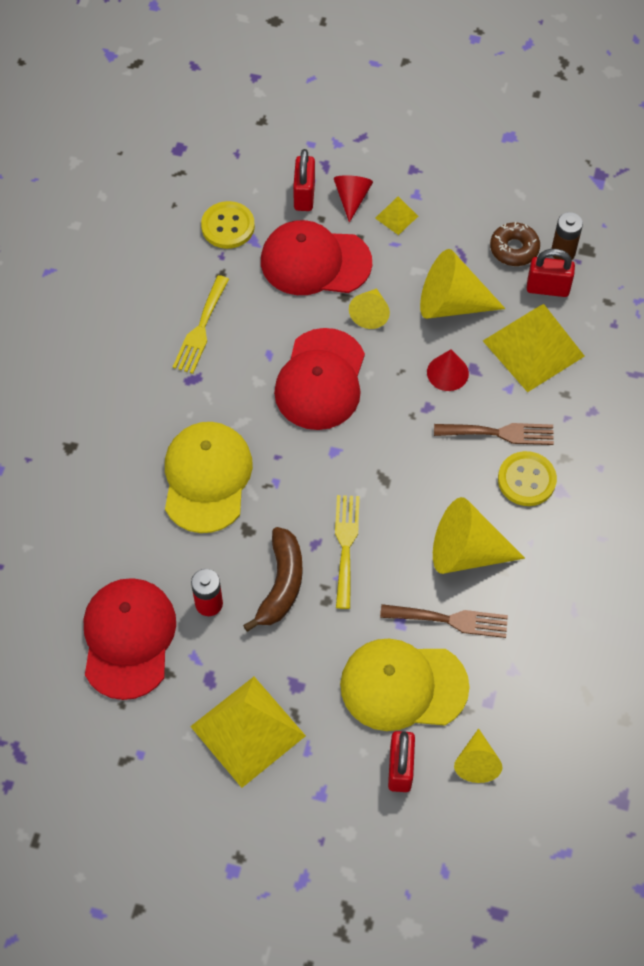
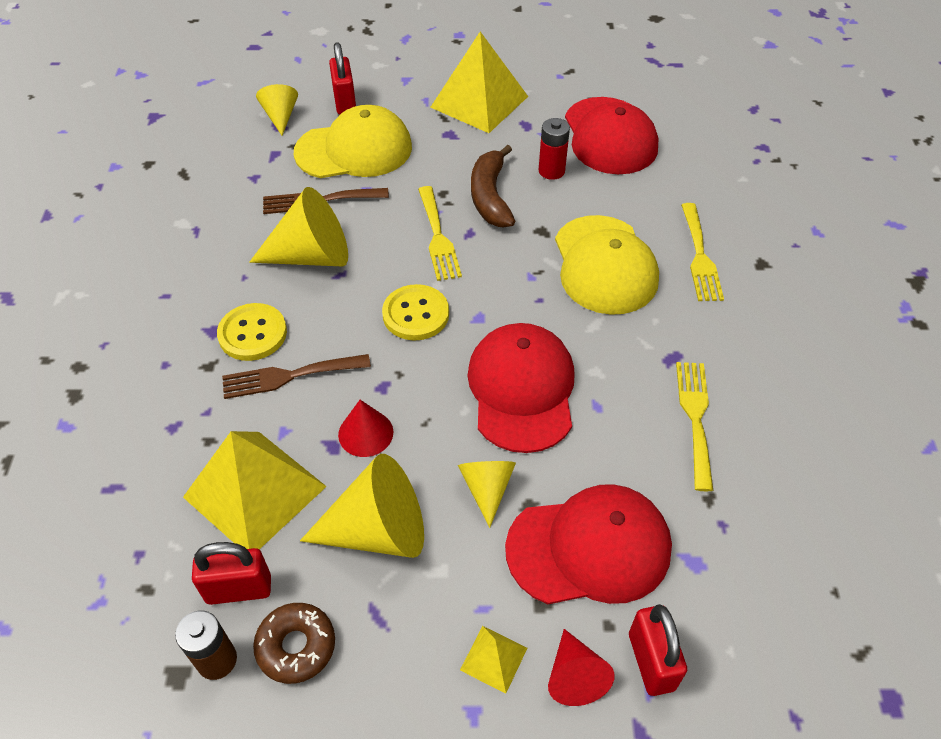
camera: 165 degrees right, 10 degrees down
yellow button [201,201,255,249] -> yellow button moved to [382,284,449,341]
none -> yellow fork [681,203,724,301]

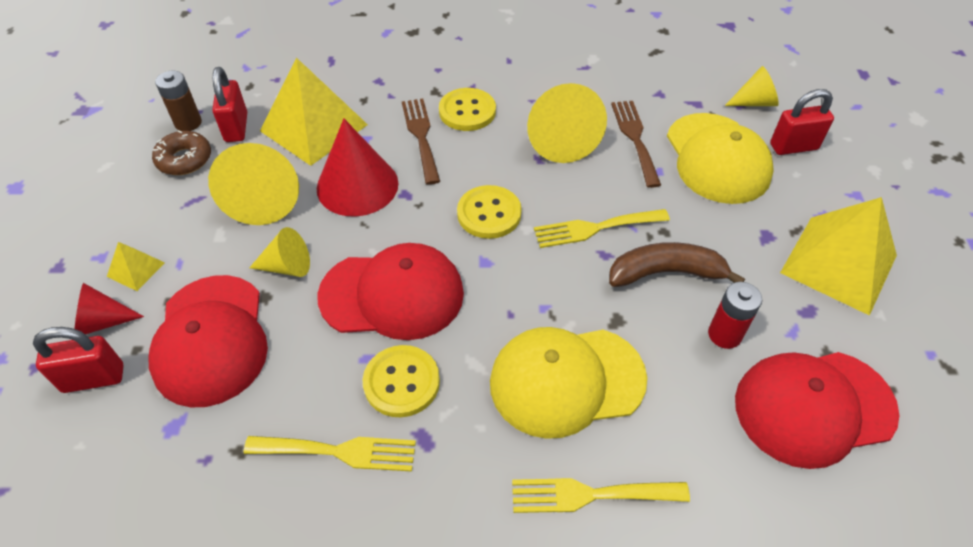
camera: 90 degrees right, 0 degrees up
red cone [338,400,393,457] -> red cone [317,118,399,216], size x1.75
none -> yellow button [363,345,440,417]

